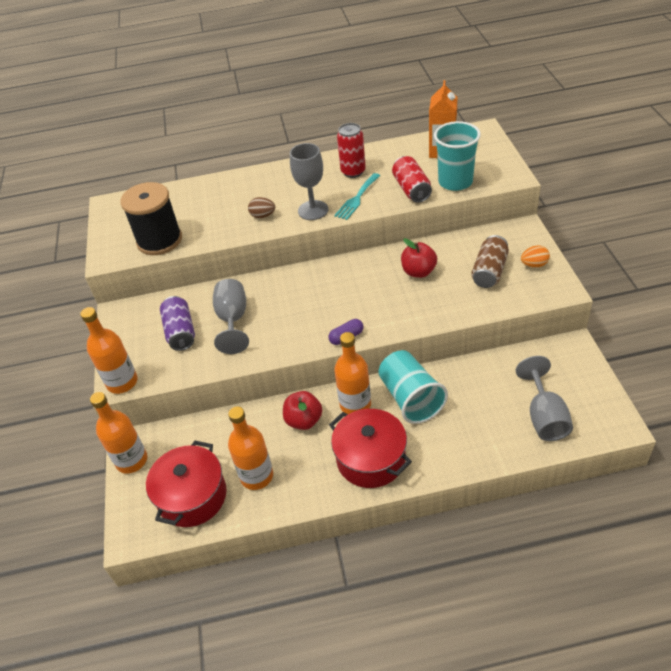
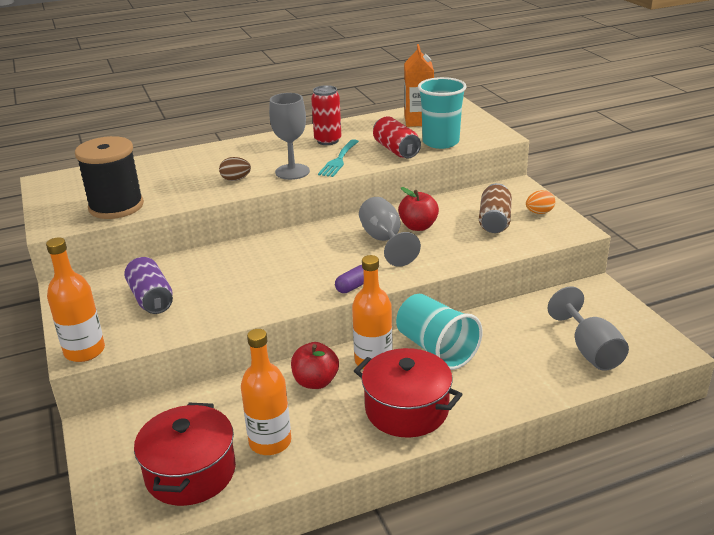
camera: 15 degrees left, 15 degrees down
orange bottle [90,392,147,474] -> none
grey goblet [213,279,249,354] -> grey goblet moved to [359,197,421,266]

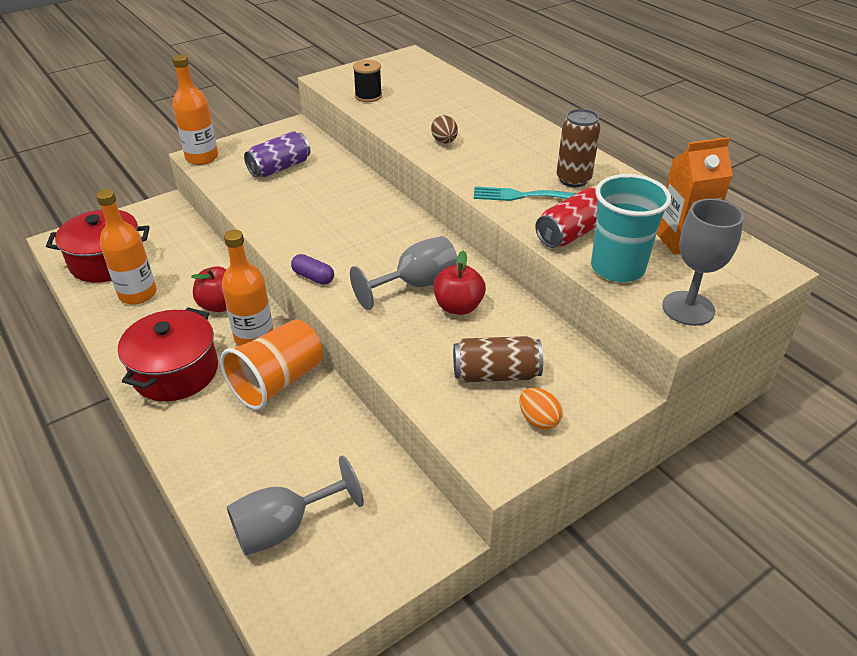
camera: 75 degrees right, 10 degrees up
black spool [75,136,144,219] -> black spool [353,60,382,102], size x0.53
grey goblet [269,93,310,180] -> grey goblet moved to [662,199,744,326]
red can [311,85,342,145] -> brown can [557,109,601,187]
turquoise cup [396,294,483,370] -> orange cup [220,319,323,410]

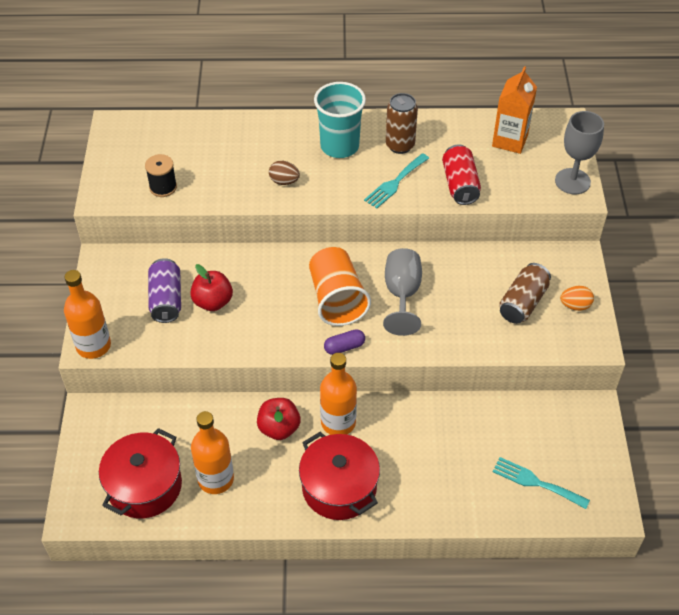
camera: 55 degrees left, 10 degrees up
orange cup [220,319,323,410] -> orange cup moved to [309,247,371,326]
grey goblet [226,456,364,556] -> turquoise fork [492,457,590,509]
red apple [434,250,486,315] -> red apple moved to [190,264,233,311]
turquoise cup [591,174,671,282] -> turquoise cup moved to [314,82,366,158]

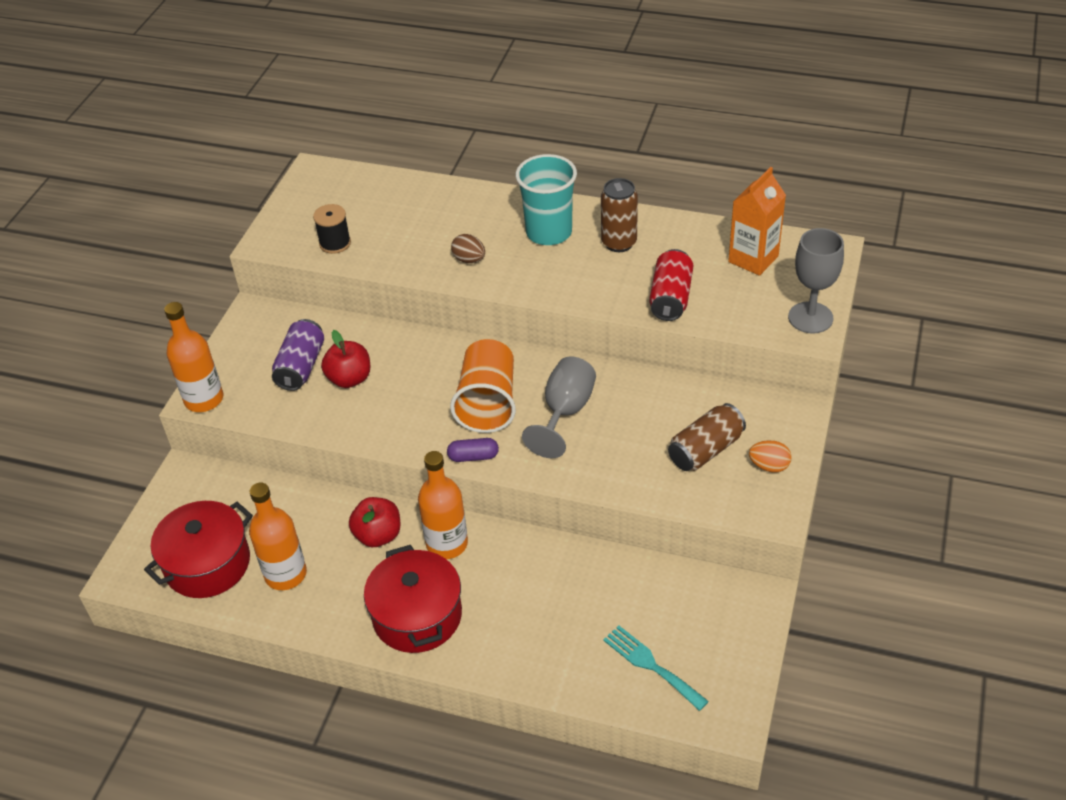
camera: 20 degrees right, 5 degrees down
turquoise fork [364,153,429,208] -> none

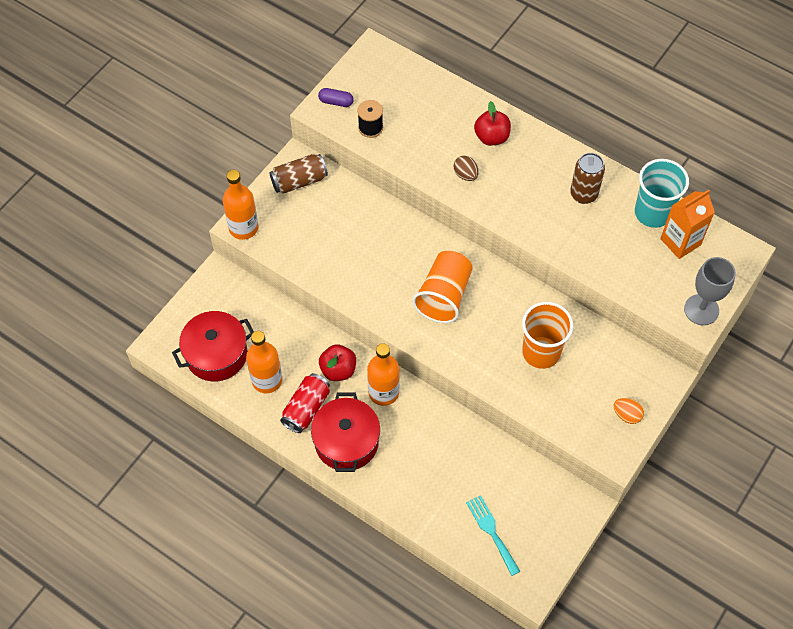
camera: 15 degrees right, 15 degrees up
purple can [272,319,324,391] -> none
red apple [321,330,370,388] -> red apple moved to [474,101,511,146]
purple capsule [447,438,499,462] -> purple capsule moved to [318,88,354,107]
turquoise cup [516,154,577,245] -> turquoise cup moved to [635,159,689,228]
grey goblet [522,356,596,458] -> none
red can [649,249,693,321] -> red can moved to [280,373,330,433]
brown can [668,403,746,471] -> brown can moved to [270,154,328,194]
none -> orange cup [522,302,573,369]

